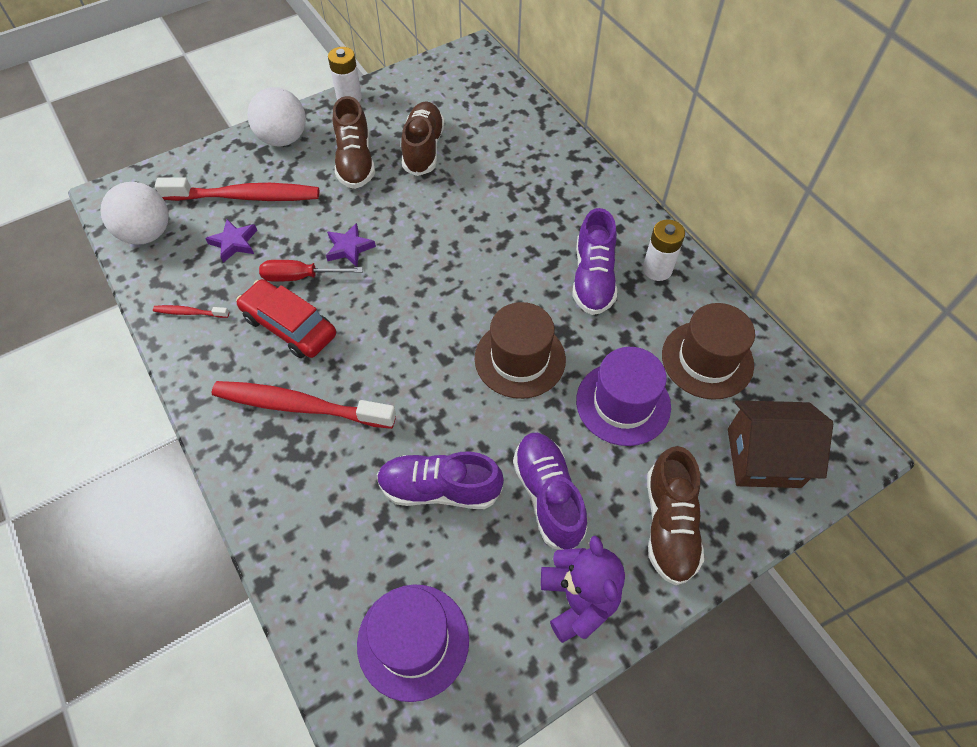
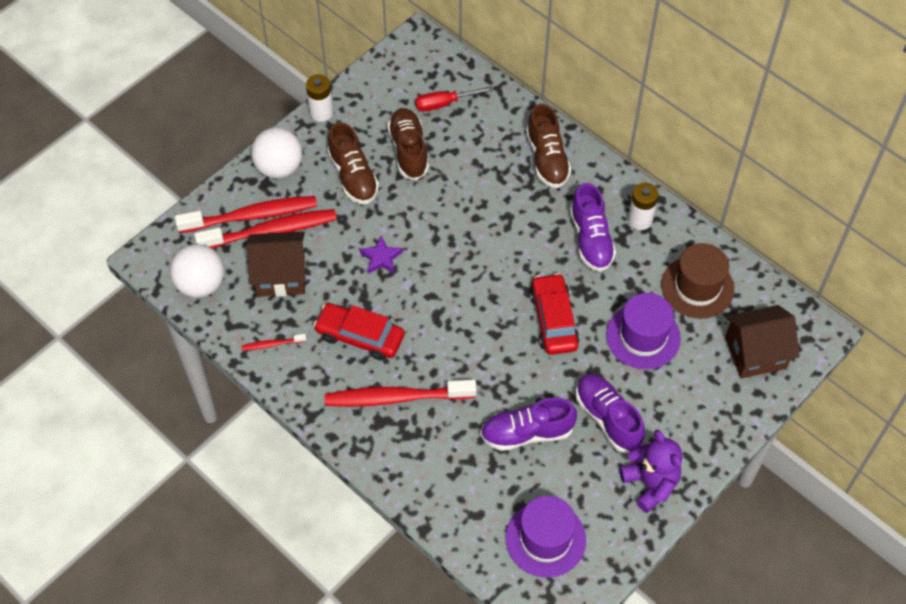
camera: 15 degrees left, 0 degrees up
purple star [205,219,257,263] -> brown house [247,231,306,297]
red screwdriver [259,260,363,282] -> red screwdriver moved to [415,86,494,111]
brown hat [475,302,566,399] -> red car [530,273,580,355]
brown shoe [647,446,704,585] -> brown shoe moved to [526,104,571,188]
none -> red toothbrush [175,196,317,233]

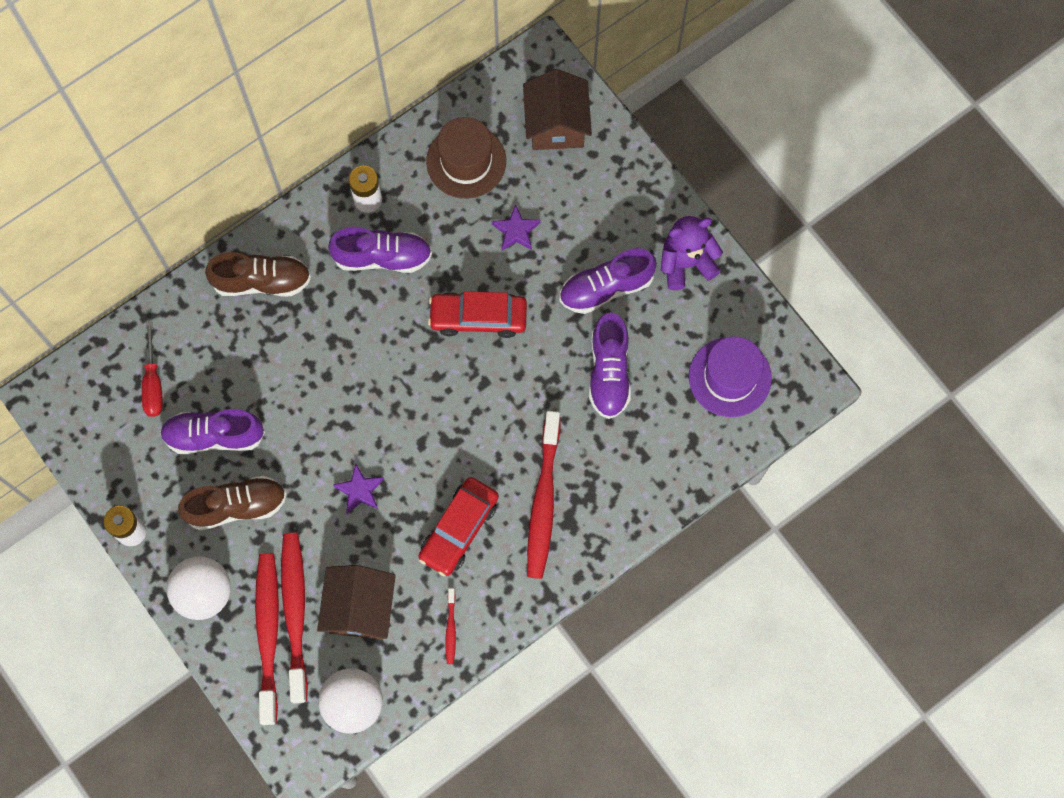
camera: 80 degrees left, 15 degrees up
brown shoe [387,108,429,180] -> purple shoe [160,409,265,454]
purple hat [606,293,681,369] -> purple star [492,204,540,251]

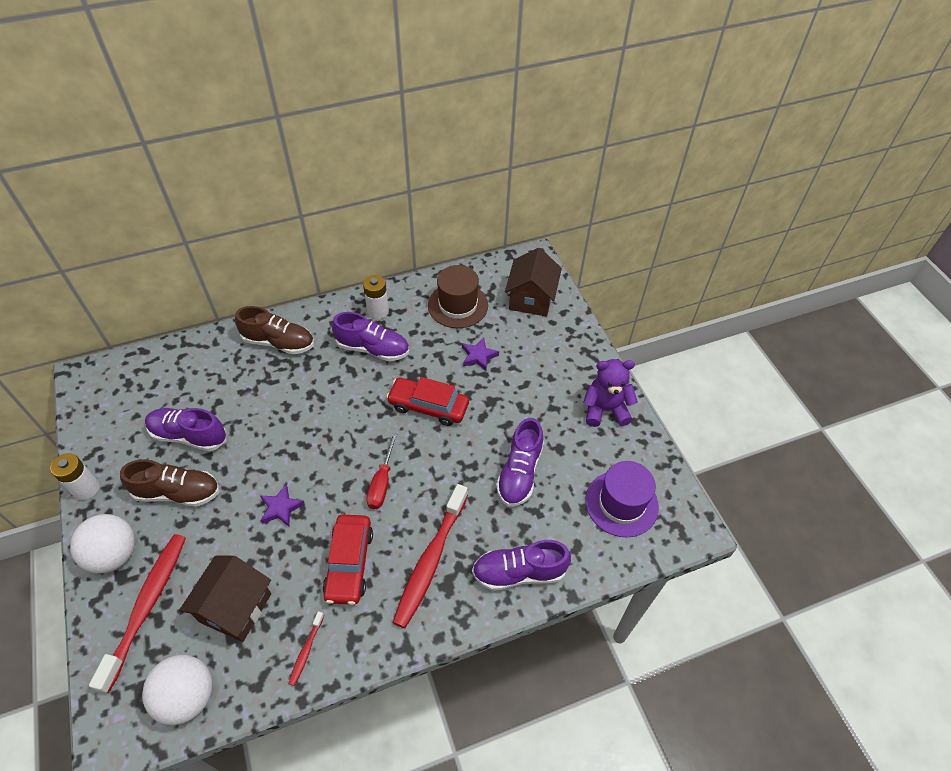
camera: 15 degrees right, 20 degrees down
red screwdriver [142,321,163,417] -> red screwdriver moved to [366,433,397,509]
red toothbrush [281,533,308,703] -> none
red car [419,477,499,576] -> red car turned 45 degrees counterclockwise [323,514,373,605]
purple shoe [560,248,657,314] -> purple shoe moved to [472,540,571,591]

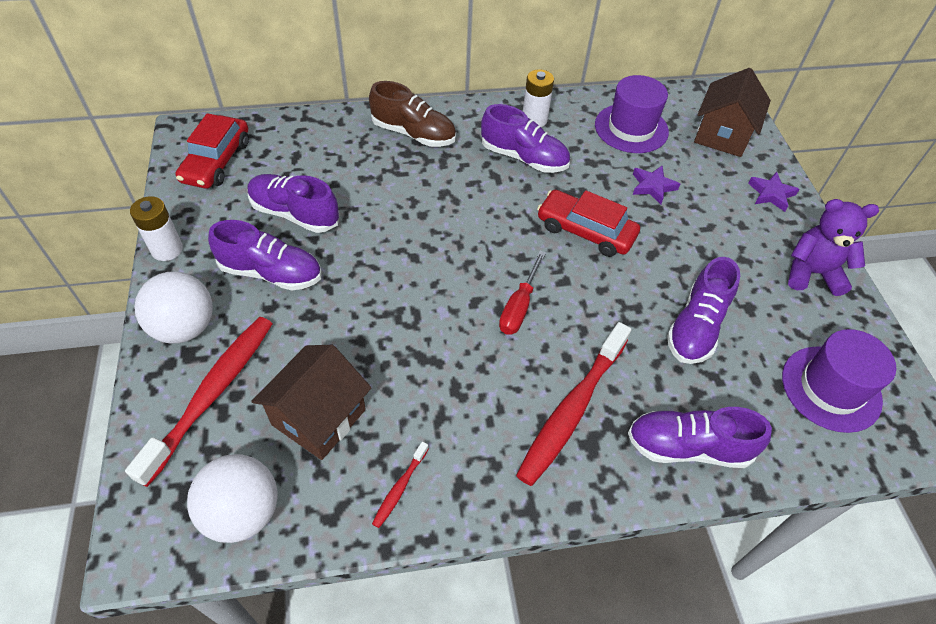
camera: 10 degrees right, 0 degrees up
brown shoe [120,459,220,506] -> purple shoe [208,220,322,290]
purple star [260,485,305,527] -> purple star moved to [748,172,799,212]
red car [323,514,373,605] -> red car moved to [176,113,249,189]
brown hat [428,265,488,328] -> purple hat [595,75,669,153]

